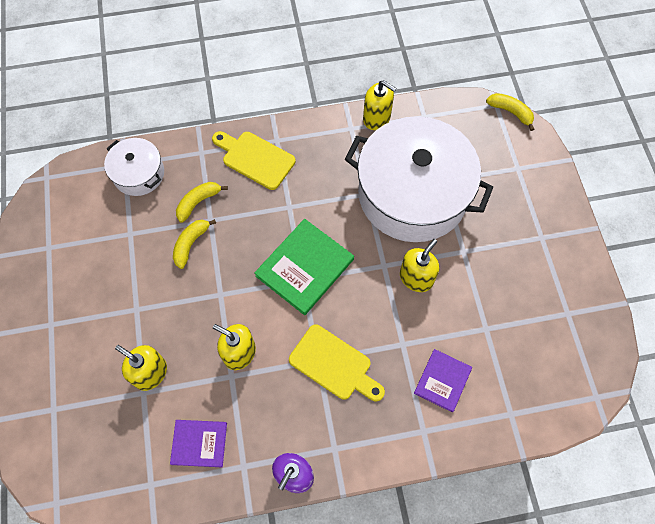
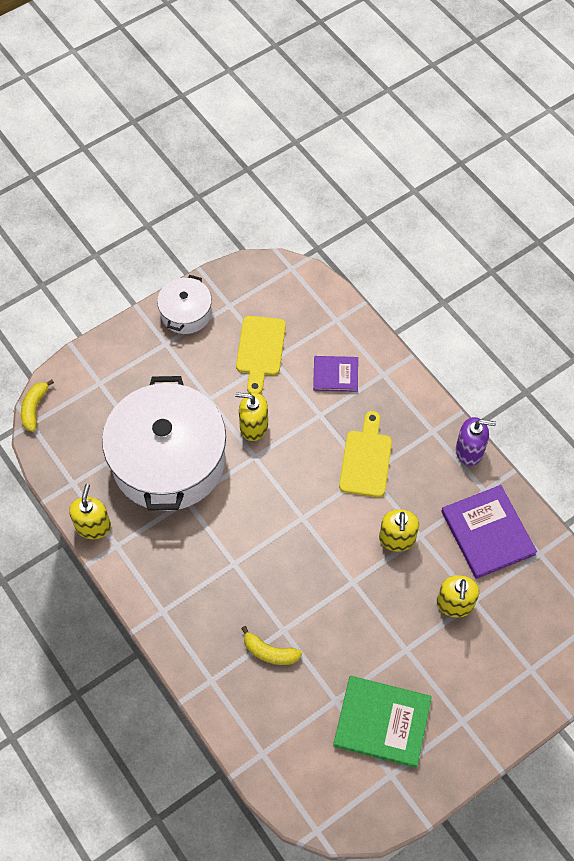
camera: 115 degrees left, 5 degrees down
white pot [104,138,164,196] -> white pot moved to [157,275,212,334]
purple book [170,420,227,467] -> purple book [441,485,537,579], size x1.67
yellow banana [173,219,216,269] -> none
yellow cutting board [212,131,296,190] -> yellow cutting board moved to [236,316,286,394]
green book [254,219,354,315] -> green book moved to [333,676,432,768]

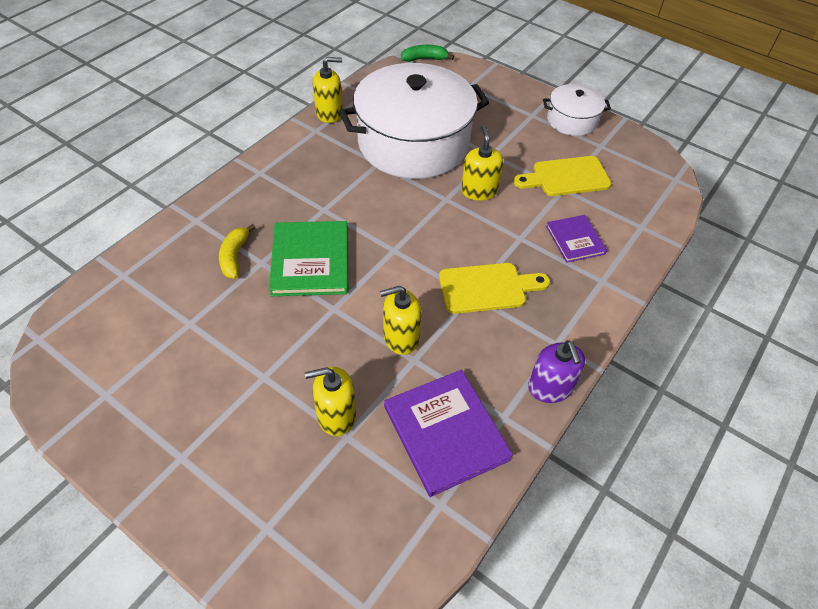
camera: 70 degrees right, 10 degrees down
yellow banana [21,379,54,432] -> green banana [401,45,454,62]
green book [333,676,432,768] -> green book moved to [269,221,348,296]
purple book [441,485,537,579] -> purple book turned 75 degrees counterclockwise [384,370,513,497]

